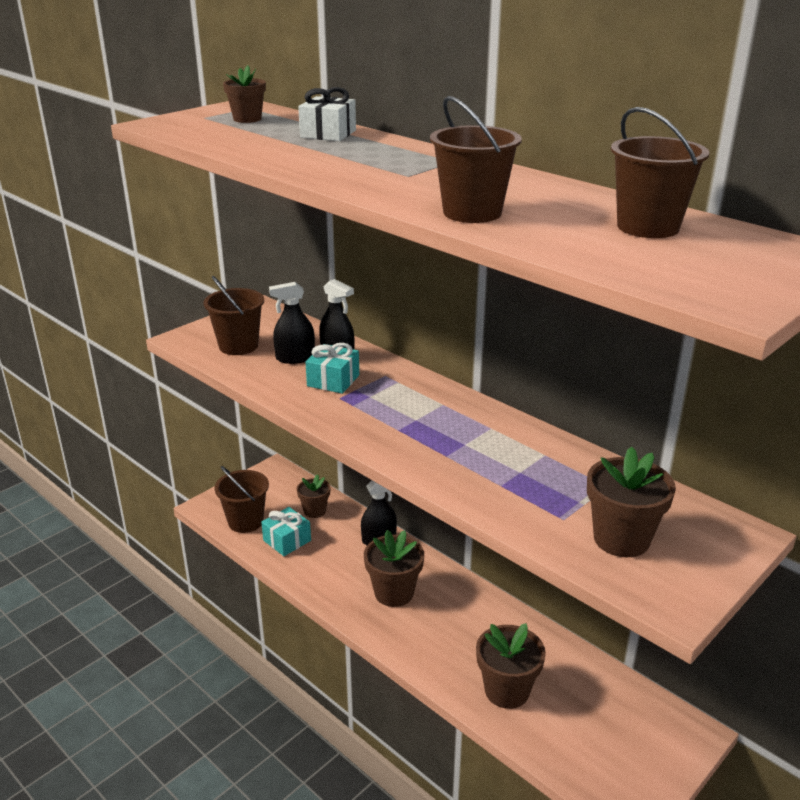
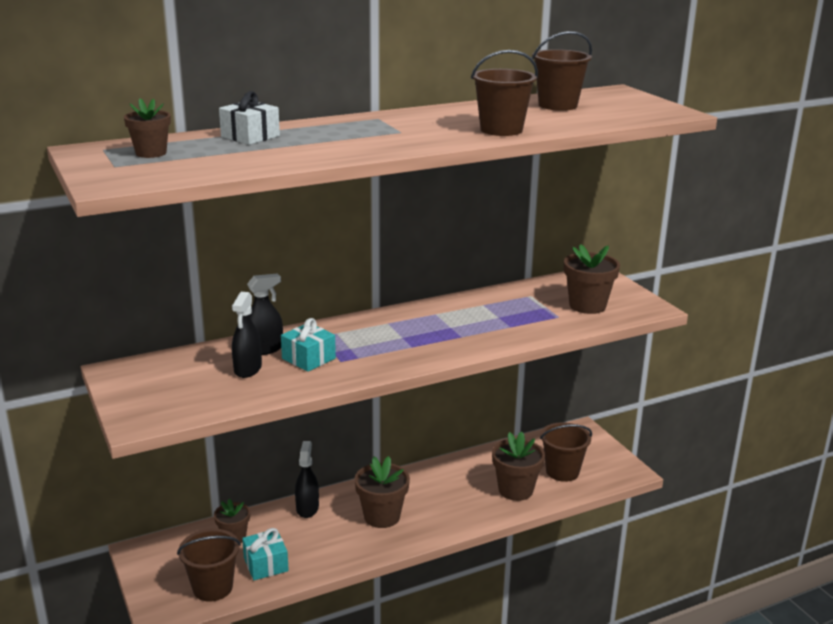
camera: 70 degrees left, 5 degrees down
brown bucket [203,276,264,355] -> brown bucket moved to [540,422,592,482]

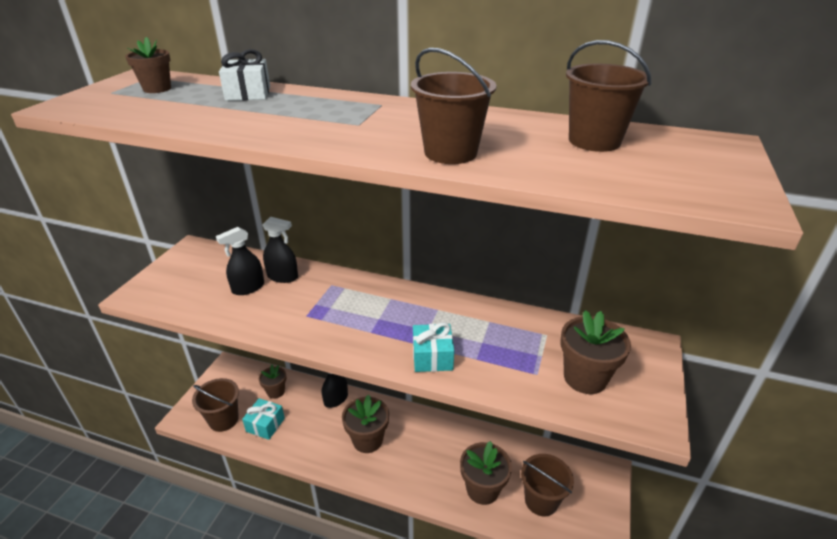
camera: 45 degrees right, 10 degrees up
turquoise gift [281,318,336,372] -> turquoise gift moved to [413,322,454,372]

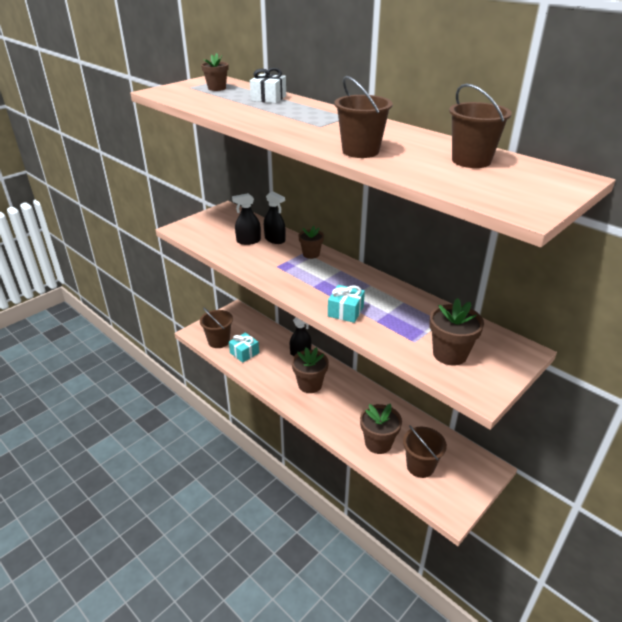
camera: 25 degrees right, 0 degrees up
brown flower pot [259,365,286,399] -> brown flower pot moved to [299,226,324,259]

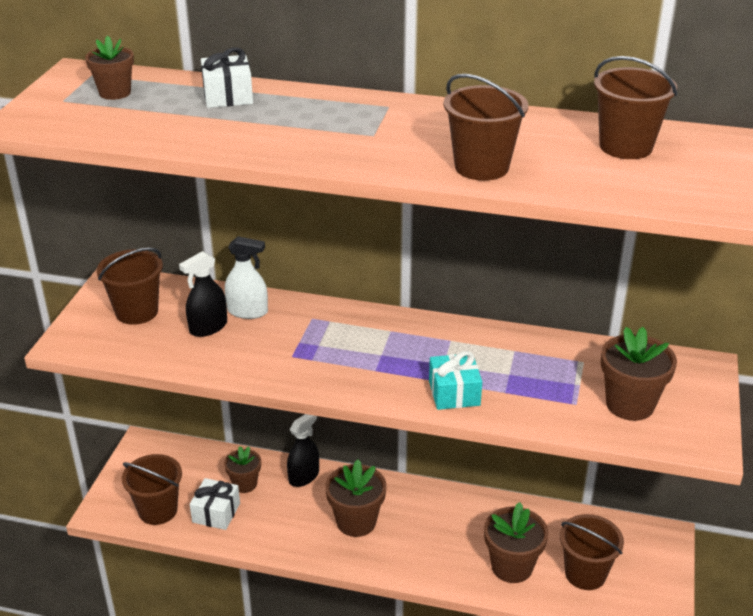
camera: 30 degrees left, 0 degrees up
turquoise gift [229,332,259,363] -> white gift [190,478,240,530]
black spray bottle [264,192,286,244] -> white spray bottle [225,236,268,319]
brown flower pot [299,226,324,259] -> brown flower pot moved to [224,446,261,493]
none -> brown bucket [97,248,163,325]

